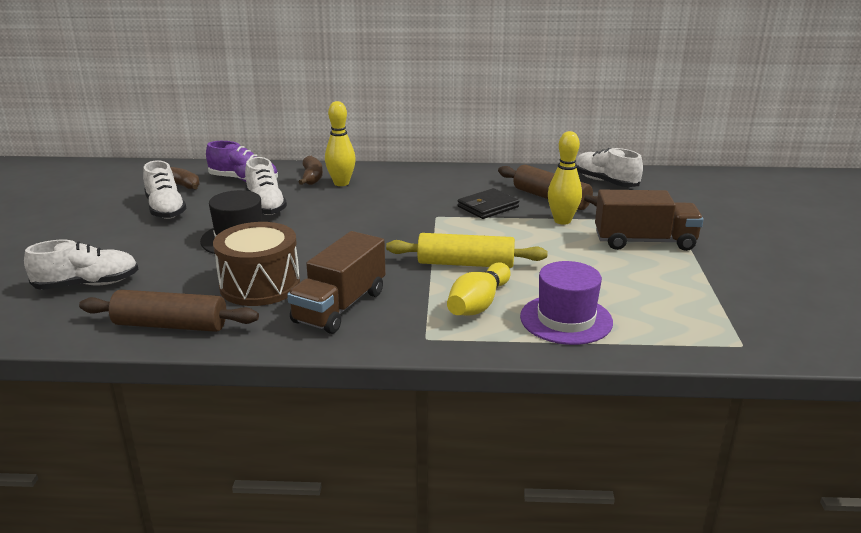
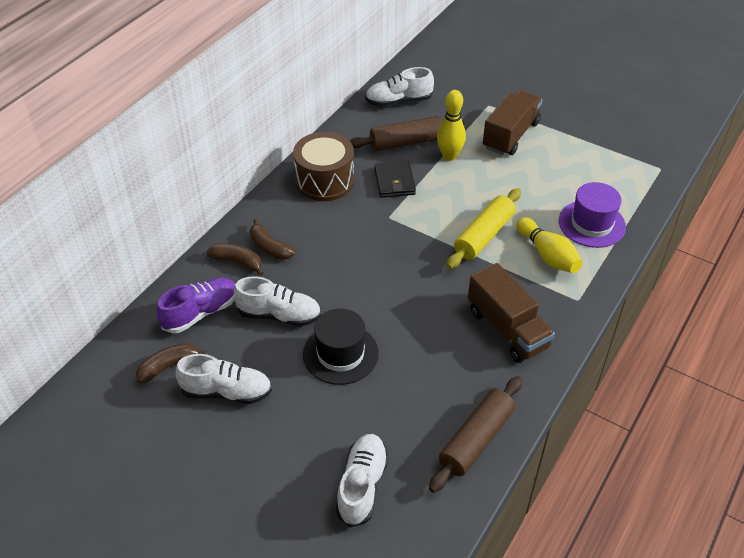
camera: 60 degrees left, 20 degrees up
brown drum [213,222,300,306] -> brown drum moved to [293,132,354,201]
yellow bowling pin [325,101,356,186] -> brown banana [250,219,295,260]

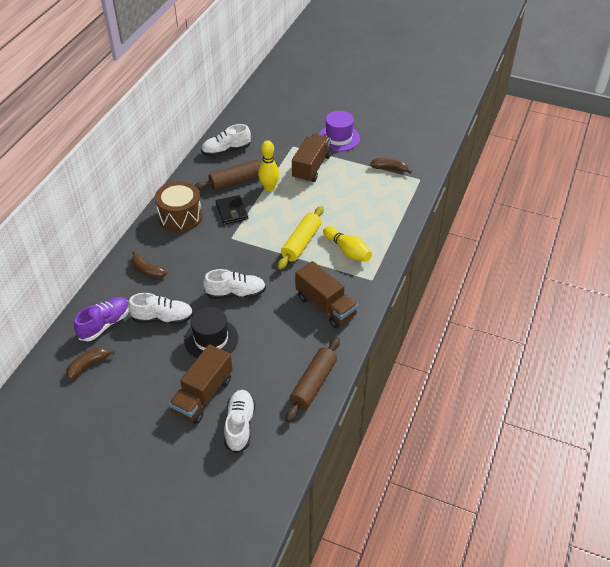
camera: 10 degrees left, 0 degrees up
white shoe [176,354,272,404] -> white shoe moved to [203,269,266,299]
brown banana [206,243,264,276] -> brown banana moved to [370,158,412,174]
purple hat [559,182,626,248] -> purple hat moved to [319,111,360,152]
none -> brown truck [169,344,233,424]

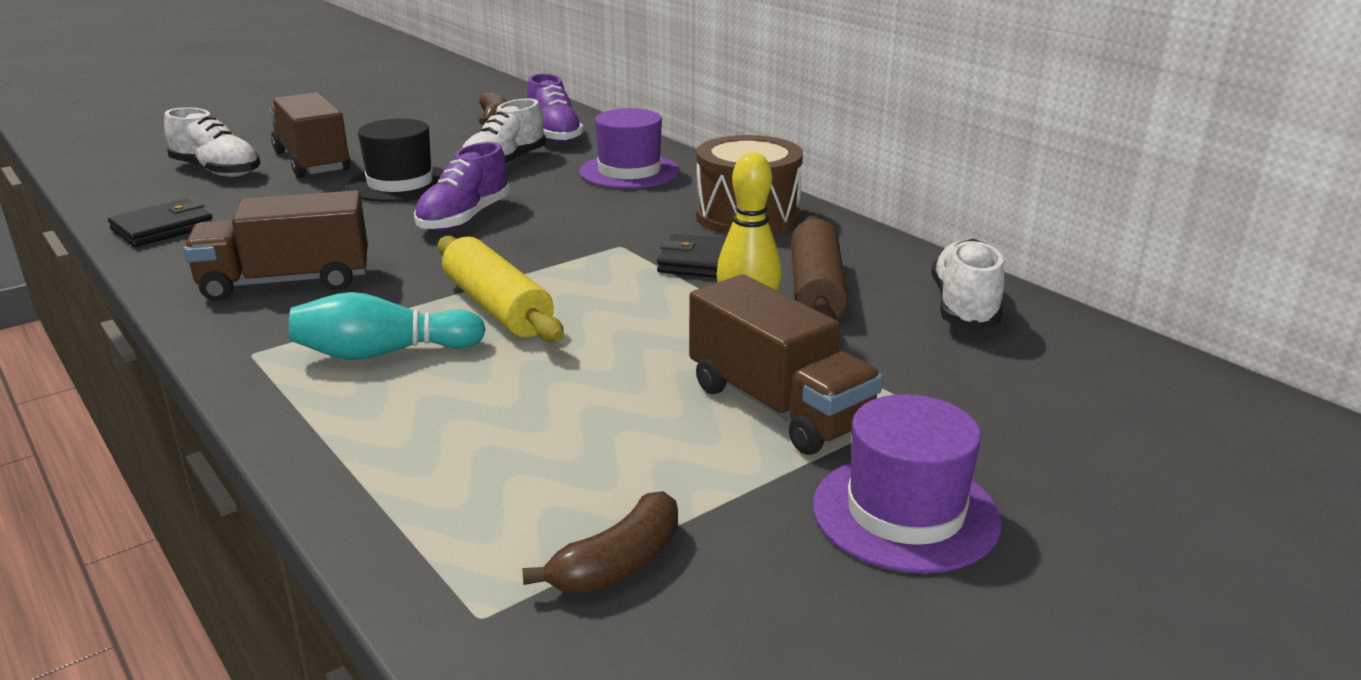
camera: 120 degrees right, 20 degrees down
brown banana [131,251,167,279] -> purple hat [579,108,680,189]
white shoe [203,269,266,299] -> purple shoe [414,142,511,231]
brown rolling pin [286,337,340,422] -> black wallet [108,199,212,247]
yellow bowling pin [323,226,372,262] -> turquoise bowling pin [289,292,486,360]

